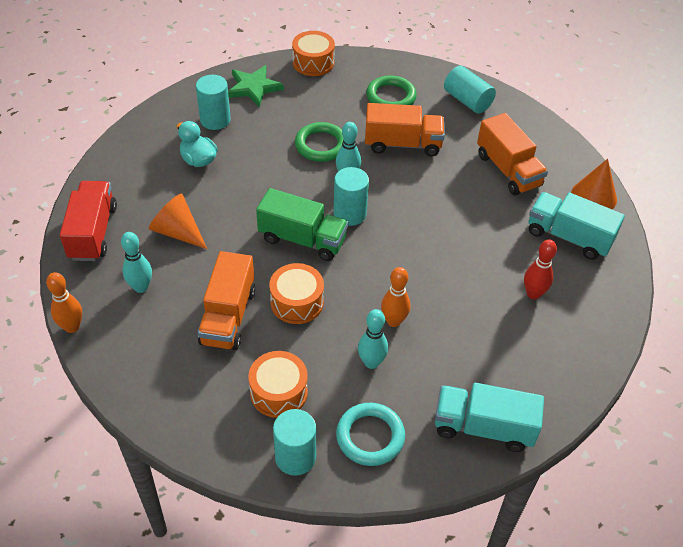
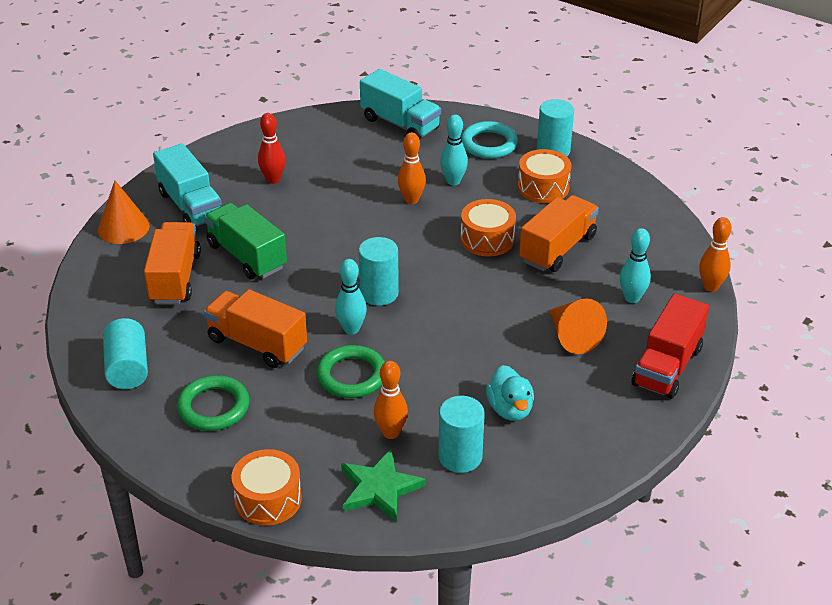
camera: 150 degrees left, 10 degrees down
green truck [256,188,348,261] -> green truck moved to [204,203,287,280]
none -> orange bowling pin [374,361,408,439]

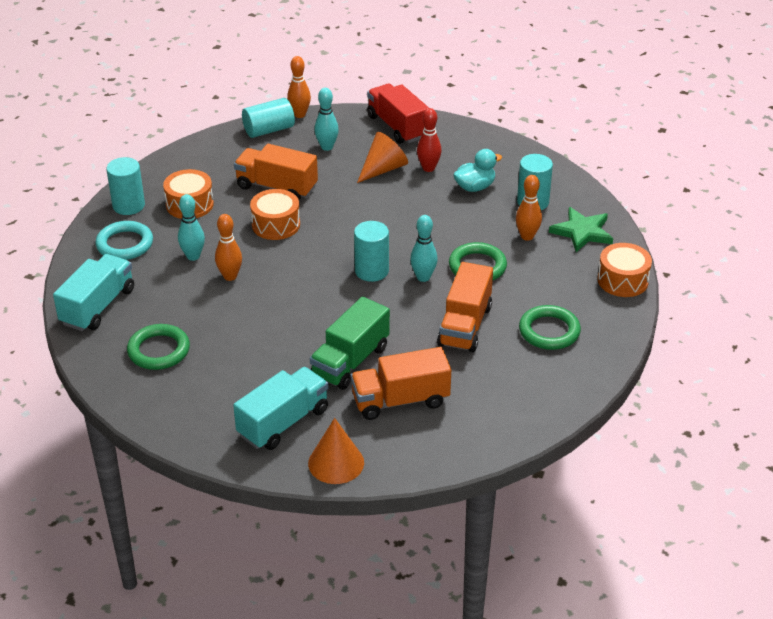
camera: 105 degrees left, 0 degrees up
turquoise cylinder [103,318,148,389] -> turquoise cylinder moved to [242,98,295,138]
red bowling pin [258,113,285,184] -> red bowling pin moved to [417,108,442,172]
red truck [631,294,709,399] -> red truck turned 135 degrees counterclockwise [367,84,429,144]
none -> green ring [127,324,190,370]

